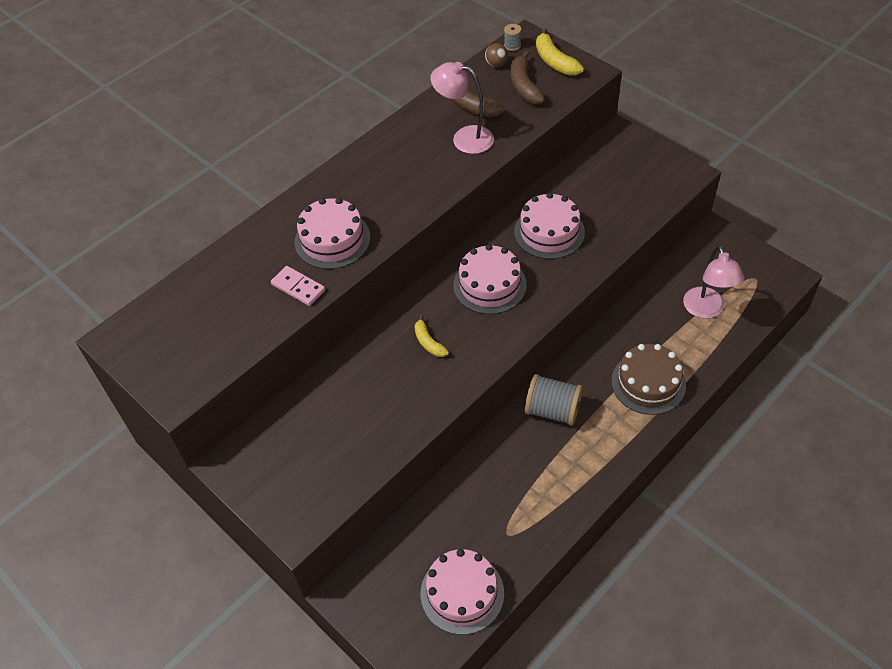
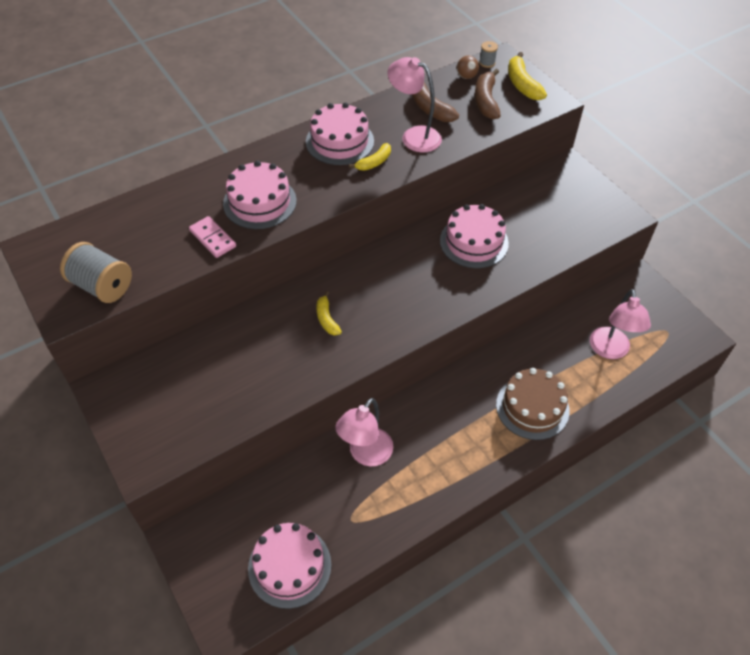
camera: 10 degrees right, 0 degrees up
pink cake [453,244,527,314] -> pink cake moved to [306,102,374,165]
grey spool [525,374,583,426] -> grey spool moved to [60,242,132,303]
none -> pink lamp [335,398,393,466]
none -> yellow banana [349,143,391,171]

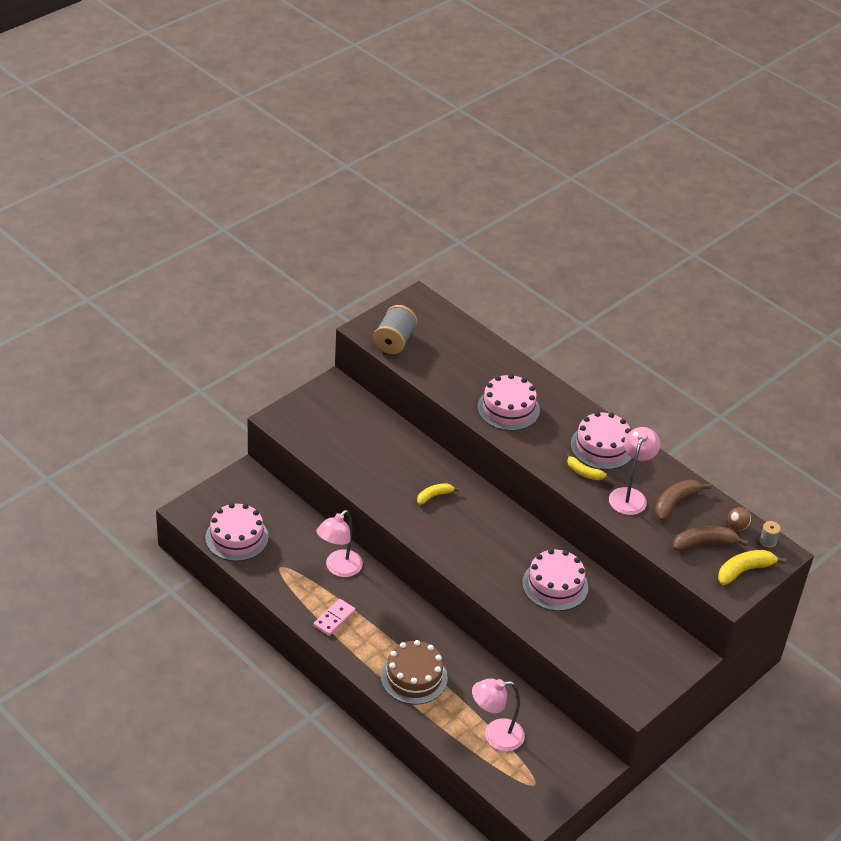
camera: 75 degrees right, 10 degrees down
pink domino [189,216,236,258] -> pink domino moved to [313,599,356,636]
pink lamp [335,398,393,466] -> pink lamp turned 75 degrees counterclockwise [317,510,363,577]

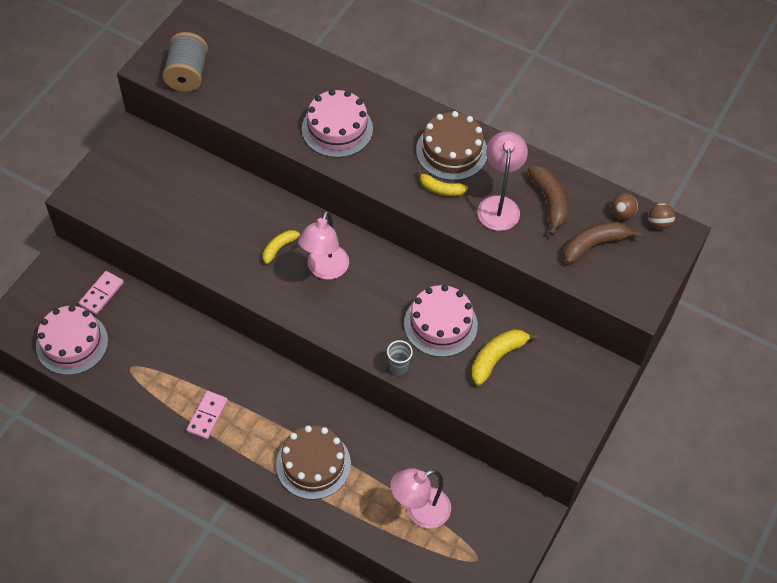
camera: 15 degrees left, 15 degrees up
pink lamp [317,510,363,577] -> pink lamp moved to [298,211,349,279]
pink cake [571,412,632,470] -> brown cake [416,111,487,180]
brown banana [655,480,711,521] -> brown banana turned 135 degrees clockwise [528,165,568,236]
yellow banana [718,550,786,585] -> yellow banana moved to [471,329,539,385]
grey spool [759,521,781,548] -> brown ball [649,203,675,229]
none -> pink domino [79,271,124,315]
none -> grey cup [387,340,413,376]

